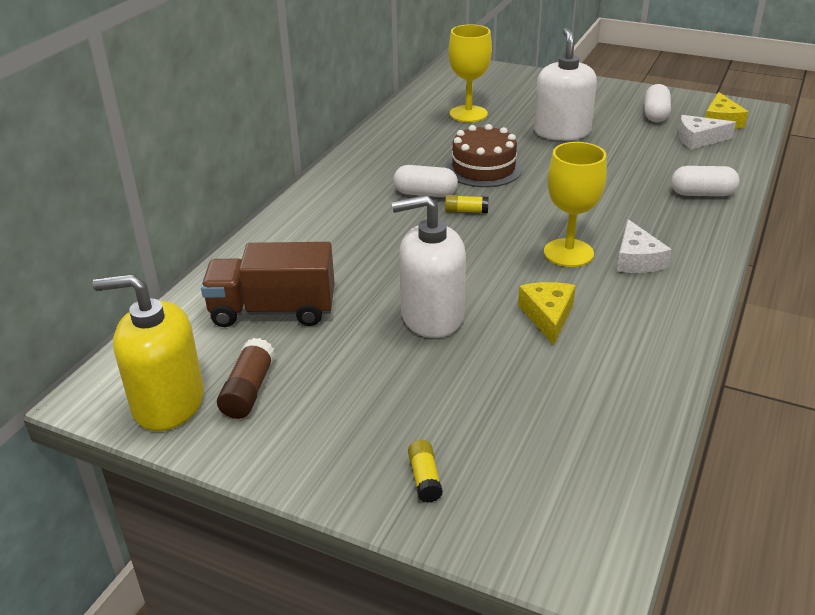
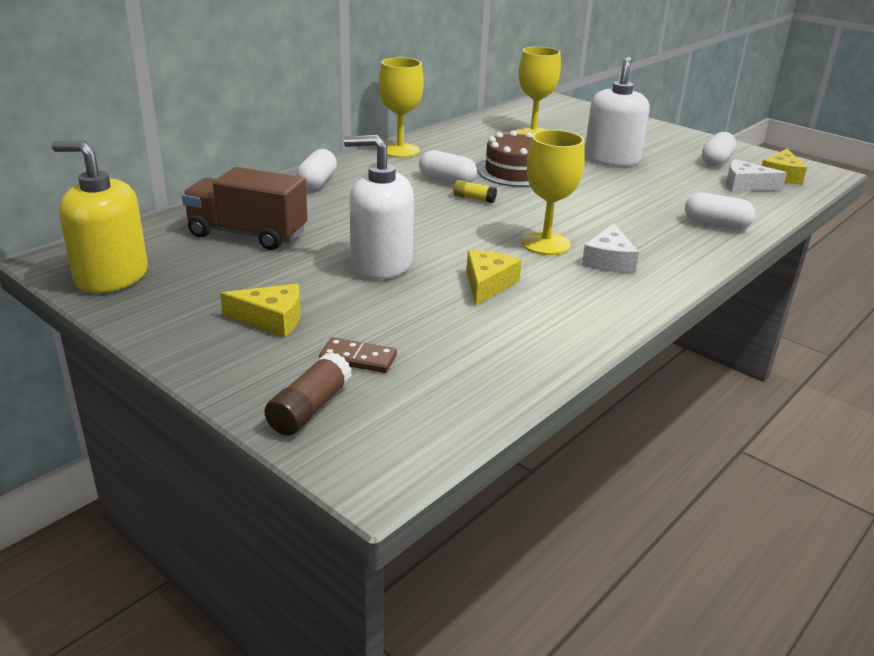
camera: 15 degrees right, 5 degrees down
brown glue stick [217,338,275,419] -> brown glue stick moved to [264,352,352,436]
yellow glue stick [408,440,443,503] -> none
none -> yellow cheese [220,284,301,337]
none -> white capsule [296,149,337,190]
none -> brown domino [319,337,397,373]
none -> yellow goblet [379,58,424,158]

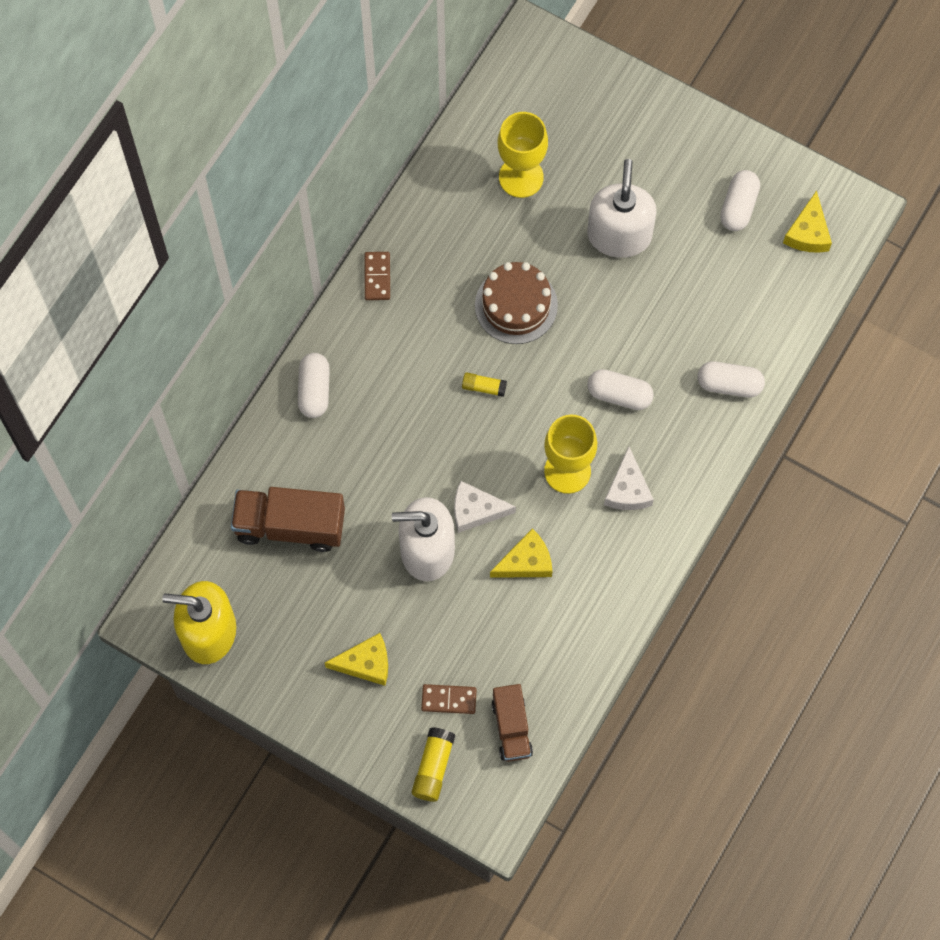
camera: 10 degrees left, 40 degrees up
brown glue stick [264,352,352,436] -> yellow glue stick [412,727,455,802]
yellow goblet [379,58,424,158] -> brown domino [364,252,390,300]
white capsule [419,150,477,184] -> white capsule moved to [587,369,654,410]
yellow cheese [466,250,522,305] -> yellow cheese turned 60 degrees clockwise [490,528,552,578]
white cheese [726,159,787,191] -> white cheese moved to [454,481,516,533]
none -> brown truck [491,684,533,762]

